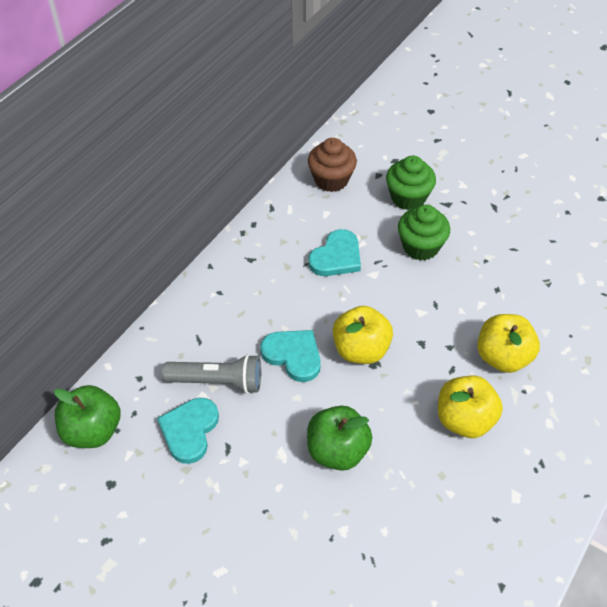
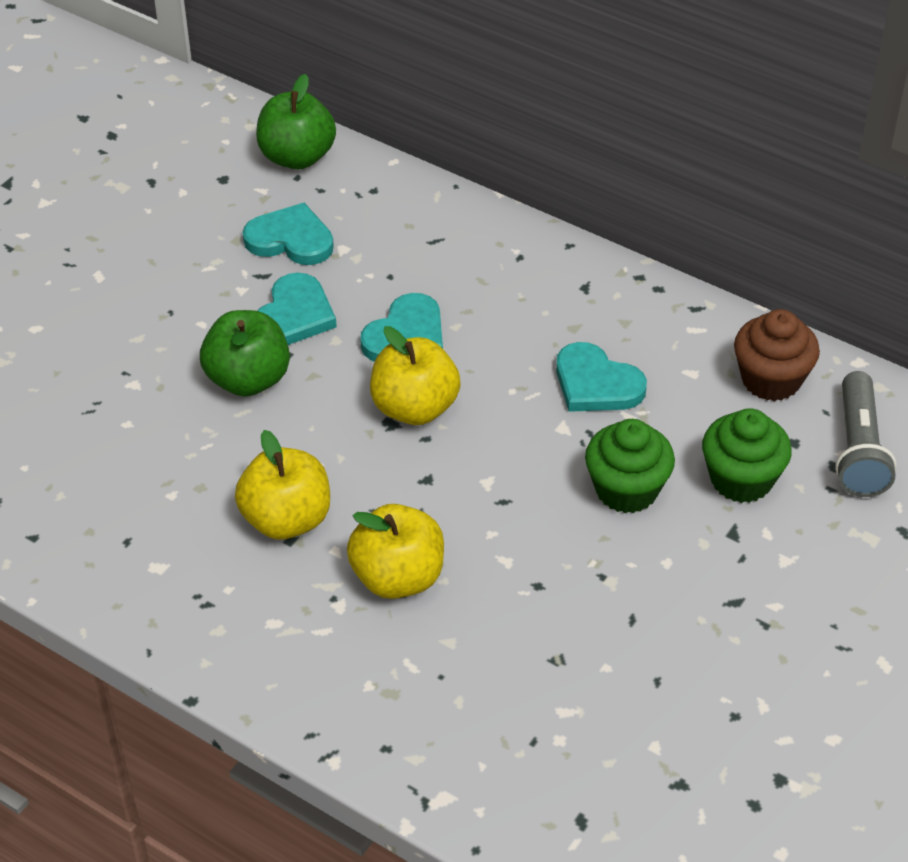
camera: 90 degrees right, 5 degrees down
grey flashlight [162,354,261,394] -> grey flashlight moved to [835,371,897,497]
none -> turquoise heart [257,272,337,345]

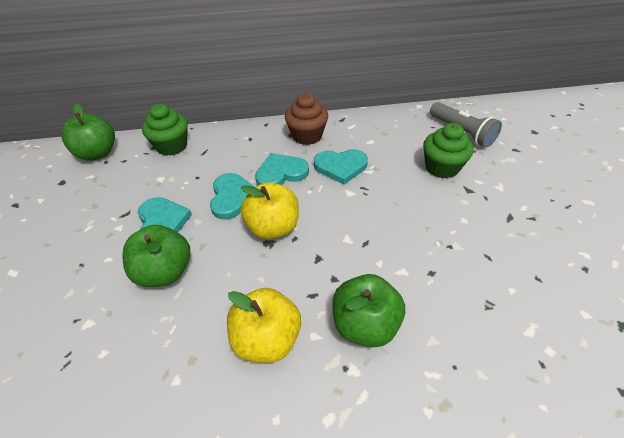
camera: 40 degrees left, 0 degrees up
turquoise heart [243,203,334,265] -> turquoise heart moved to [255,153,309,185]
yellow apple [347,504,444,599] -> green apple [332,274,405,347]
green cupcake [585,419,675,513] -> green cupcake moved to [142,104,188,156]
brown cupcake [734,309,820,401] -> brown cupcake moved to [285,93,328,145]

